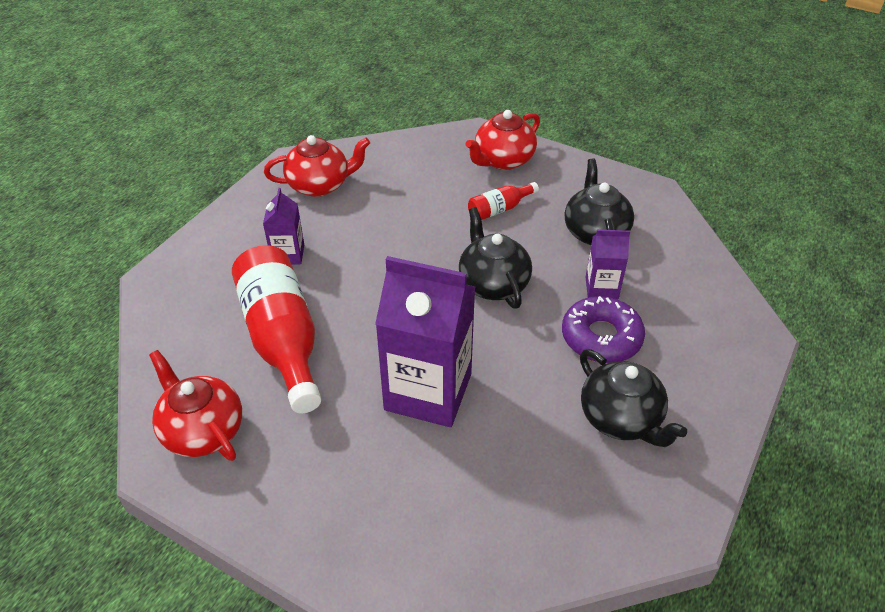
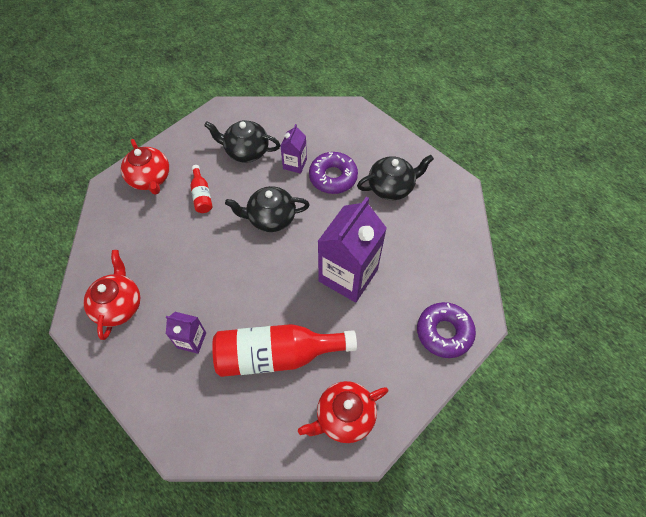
camera: 75 degrees left, 15 degrees up
none -> purple donut [417,302,476,358]

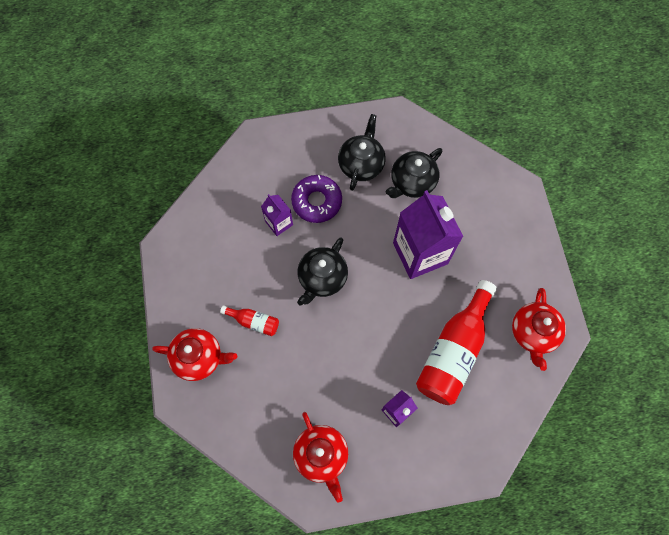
camera: 55 degrees left, 10 degrees up
red teapot [83,250,140,340] -> red teapot turned 150 degrees counterclockwise [293,412,348,502]
black teapot [204,120,280,163] -> black teapot moved to [386,148,443,198]
purple donut [417,302,476,358] -> none

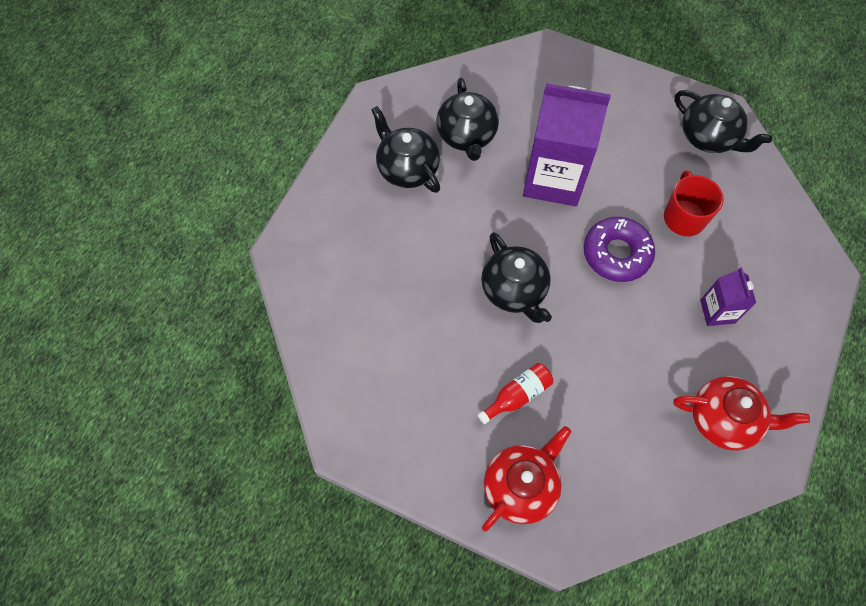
camera: 55 degrees left, 5 degrees down
purple carton [261,194,293,236] -> none
purple donut [291,175,342,223] -> purple donut moved to [584,217,655,282]
red bottle [416,280,497,405] -> red mug [664,170,724,236]
red teapot [512,288,566,371] -> black teapot [675,90,772,153]

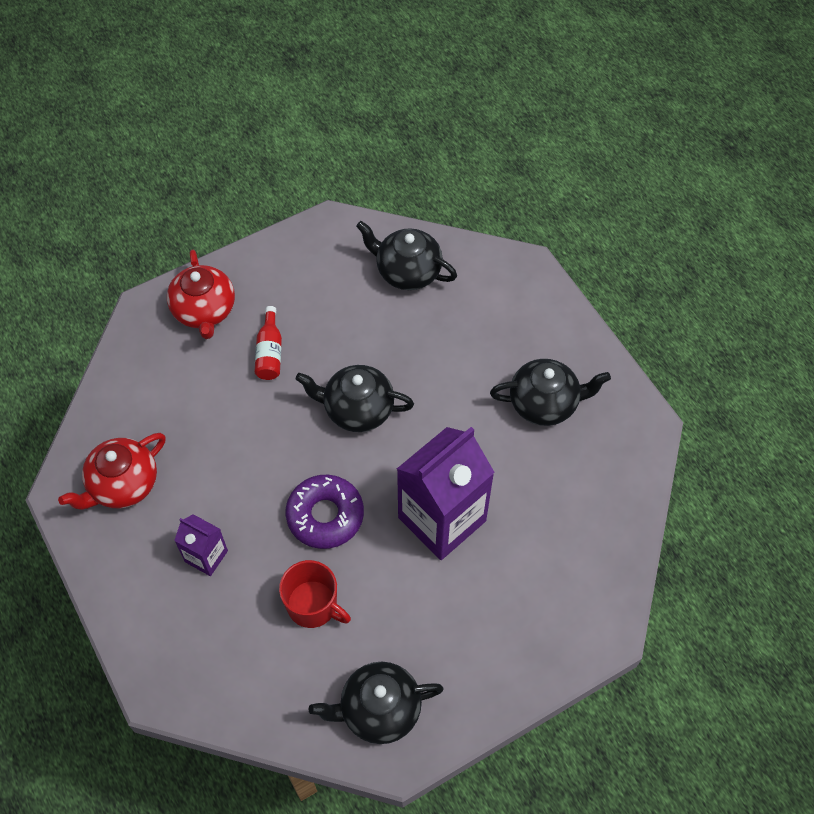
camera: 125 degrees right, 5 degrees down
black teapot [436,78,499,161] -> black teapot moved to [356,221,457,290]

